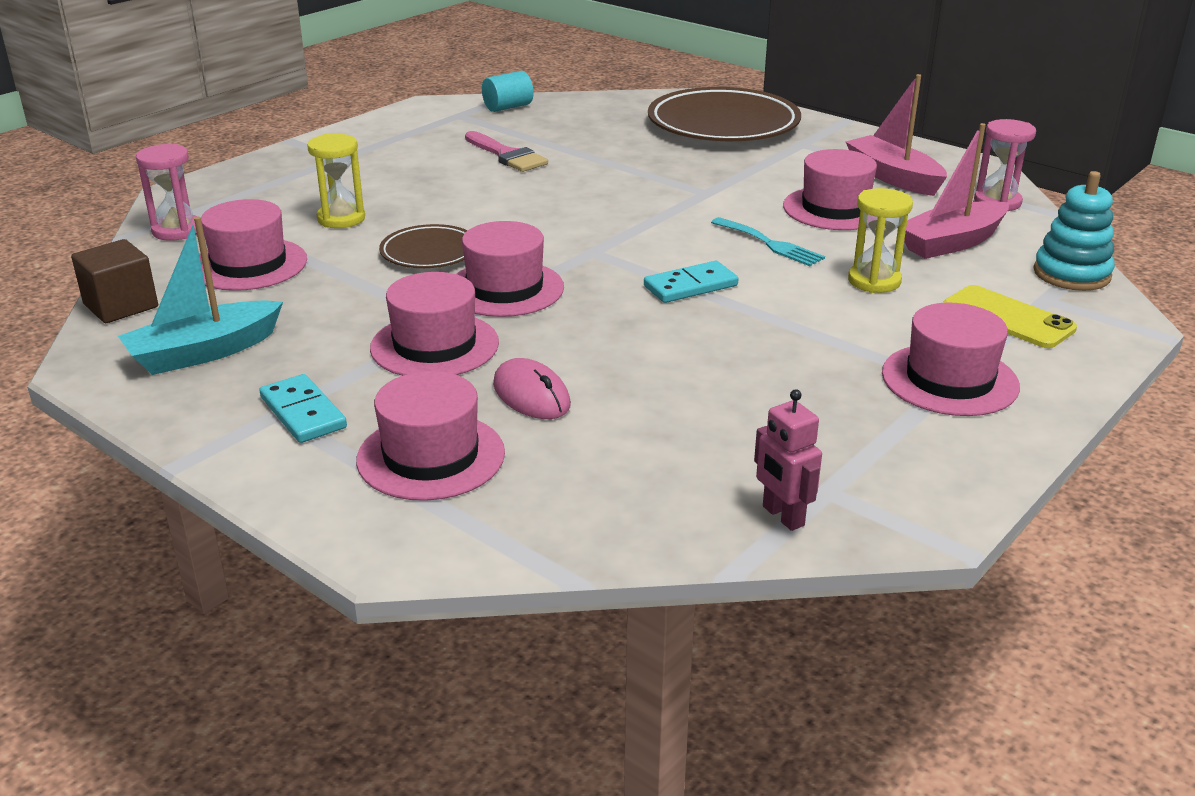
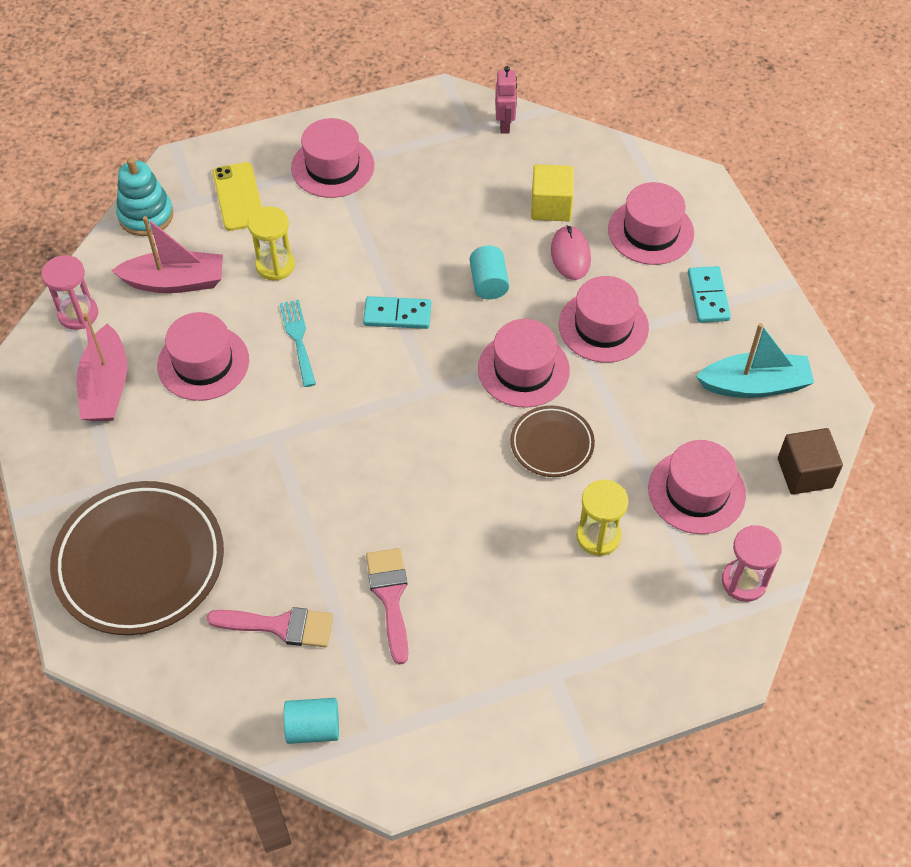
camera: 150 degrees left, 25 degrees up
none -> pink brush [206,607,333,647]
none -> turquoise cylinder [470,245,509,299]
none -> yellow cube [531,164,574,221]

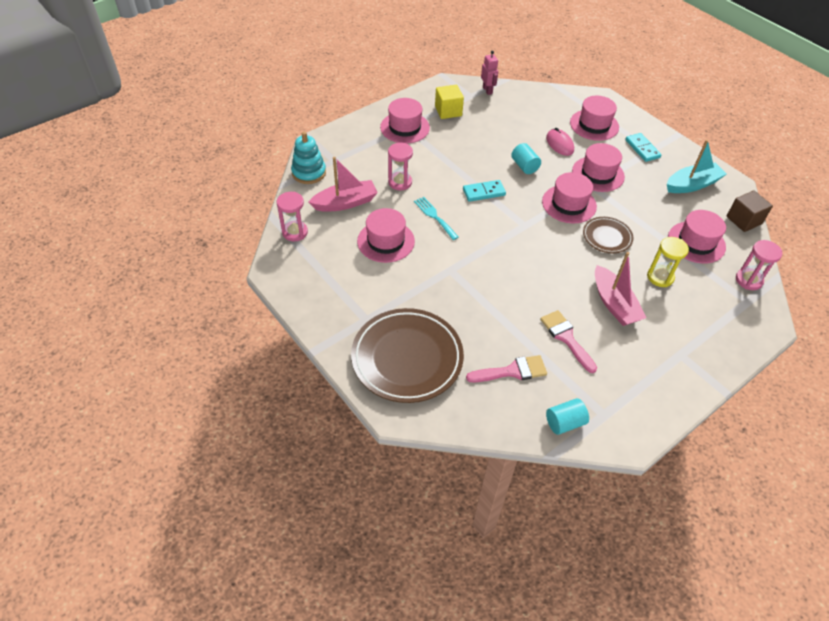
camera: 20 degrees left, 5 degrees down
pink boat [77,313,127,421] -> pink boat moved to [595,252,647,326]
yellow phone [213,162,262,231] -> none
yellow hourglass [248,206,295,281] -> pink hourglass [388,143,413,191]
yellow cube [531,164,574,221] -> yellow cube moved to [435,85,464,119]

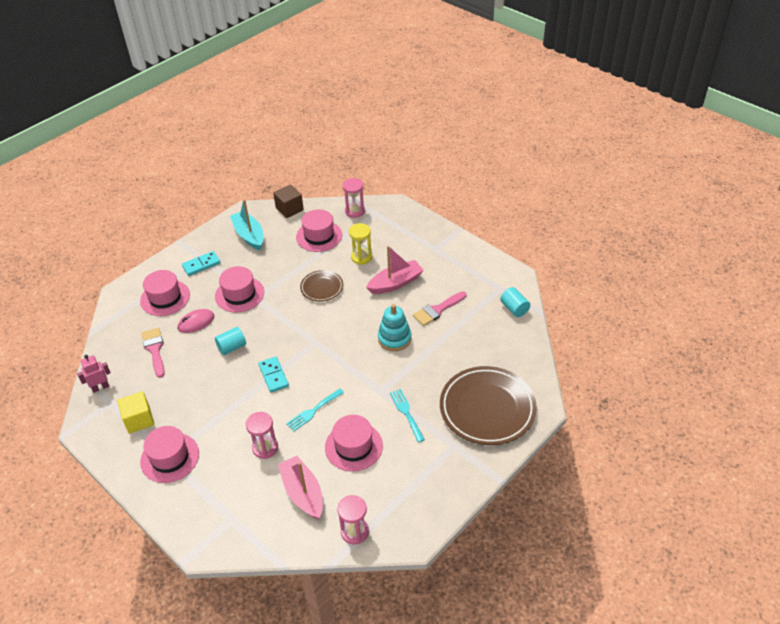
camera: 95 degrees left, 5 degrees down
turquoise stacking toy [291,132,326,184] -> turquoise stacking toy moved to [378,304,411,351]
pink brush [466,355,547,383] -> pink brush moved to [141,328,165,378]
pink hat [542,172,597,223] -> none
none -> turquoise fork [390,389,425,442]

